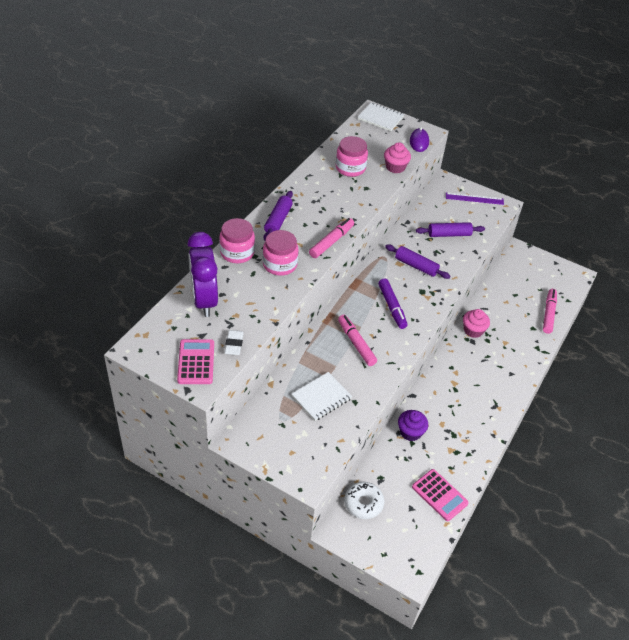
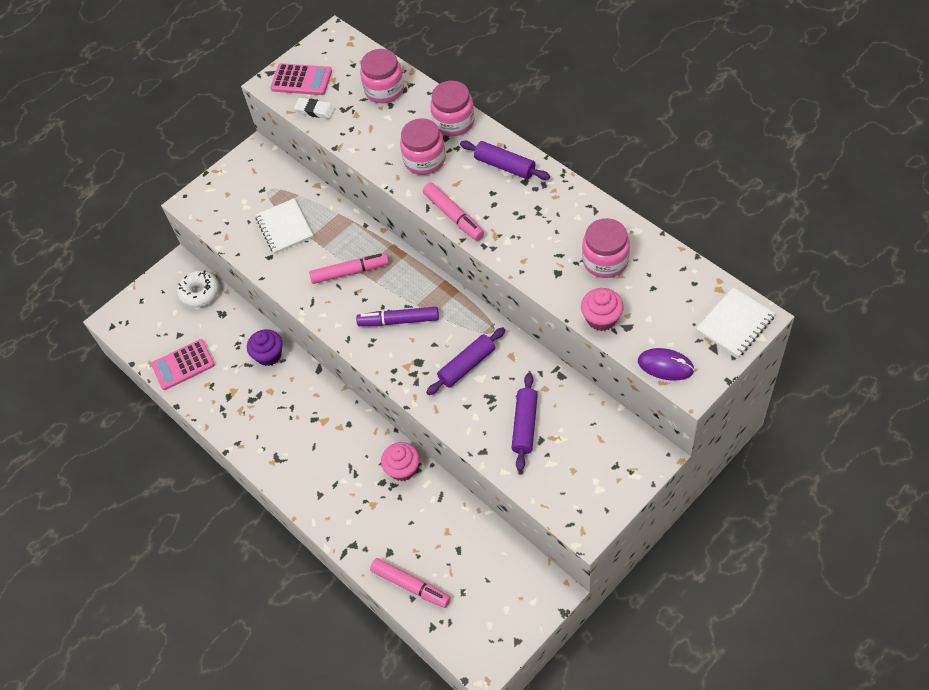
camera: 115 degrees right, 10 degrees up
purple clock [187,232,218,317] -> pink jar [360,49,404,103]
purple ruler [446,192,504,205] -> none

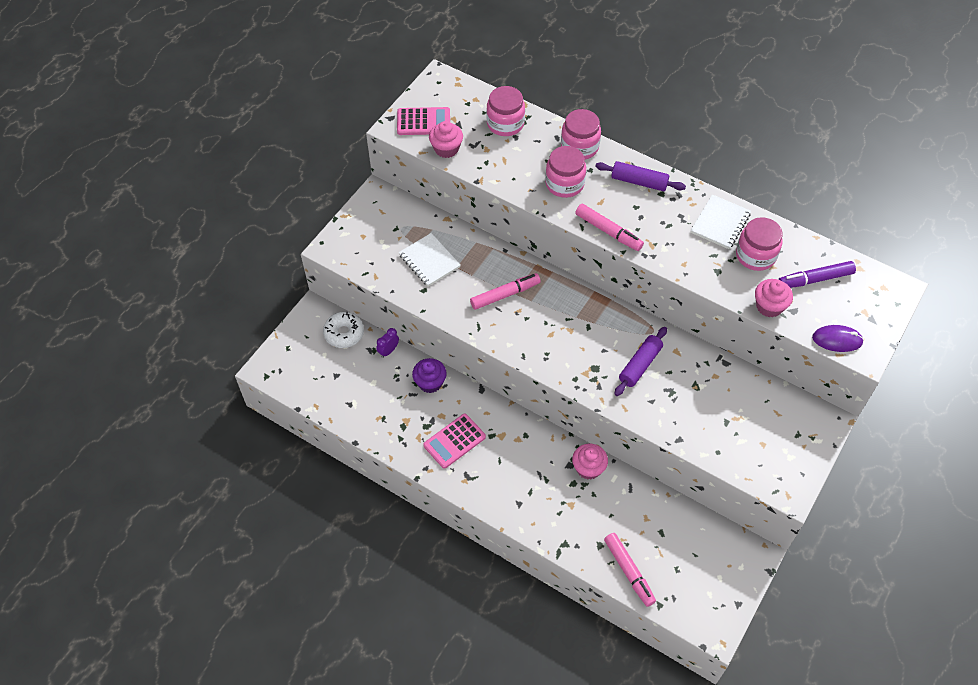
camera: 20 degrees left, 0 degrees up
pink calculator [151,339,215,390] -> pink calculator moved to [423,414,486,469]
white eraser [294,98,335,119] -> pink cupcake [429,121,463,158]
purple marker [356,307,439,326] -> purple marker moved to [778,261,856,288]
pink marker [370,558,451,608] -> pink marker turned 45 degrees clockwise [604,533,656,607]
purple rolling pin [512,373,538,471] -> none
white notebook [696,287,776,357] -> white notebook moved to [691,194,751,249]
none -> purple clock [376,328,399,358]

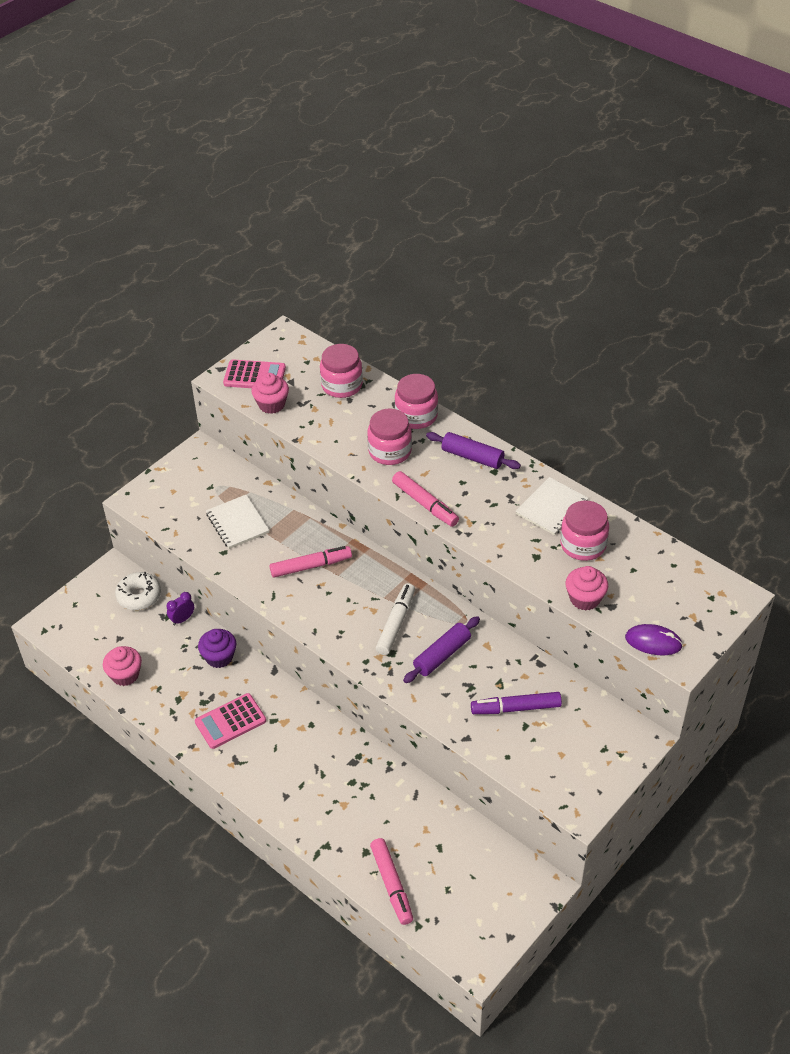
camera: 10 degrees right, 10 degrees down
pink cupcake [572,443,608,480] -> pink cupcake moved to [103,646,142,686]
purple marker [778,261,856,288] -> purple marker moved to [471,692,562,714]
none -> white marker [376,583,415,655]

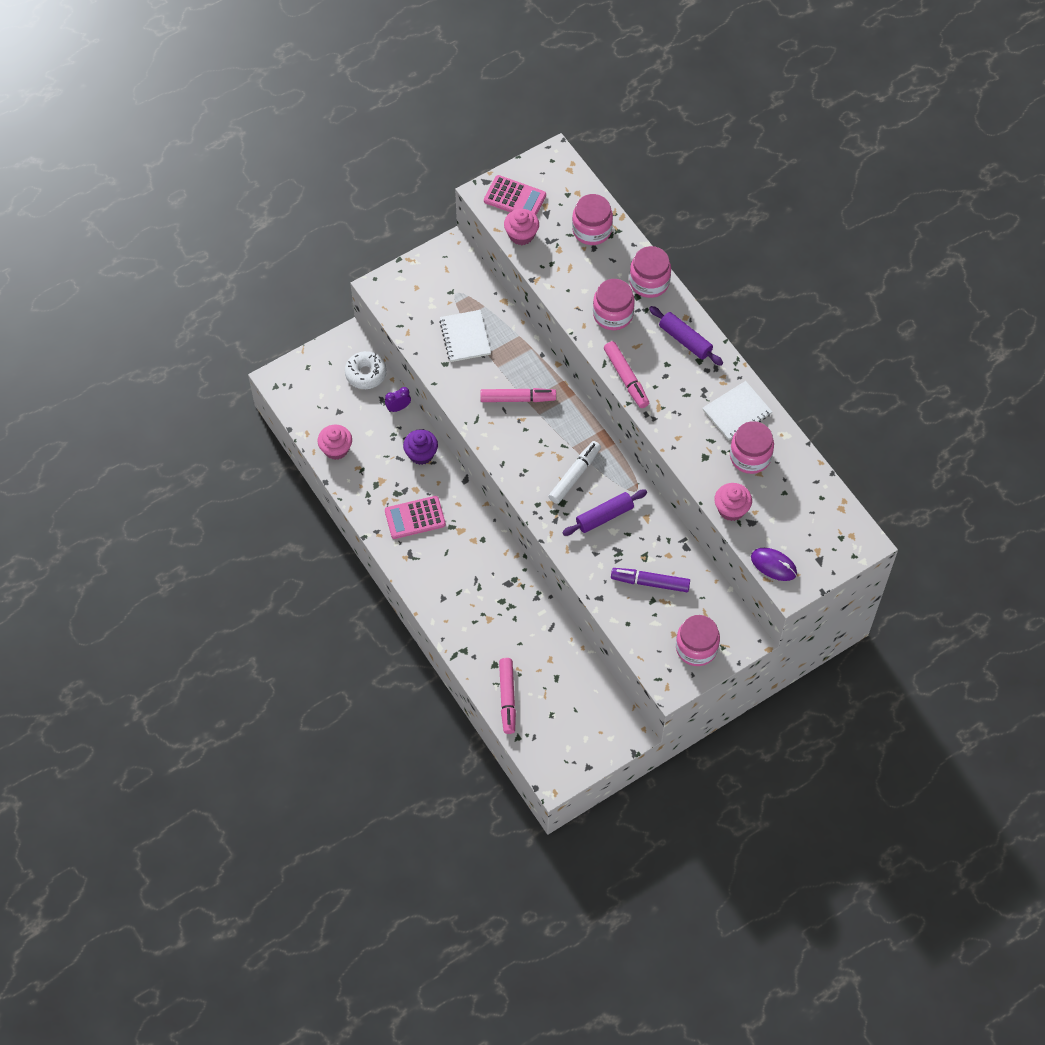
camera: 15 degrees right, 15 degrees up
none -> pink jar [676,615,720,666]

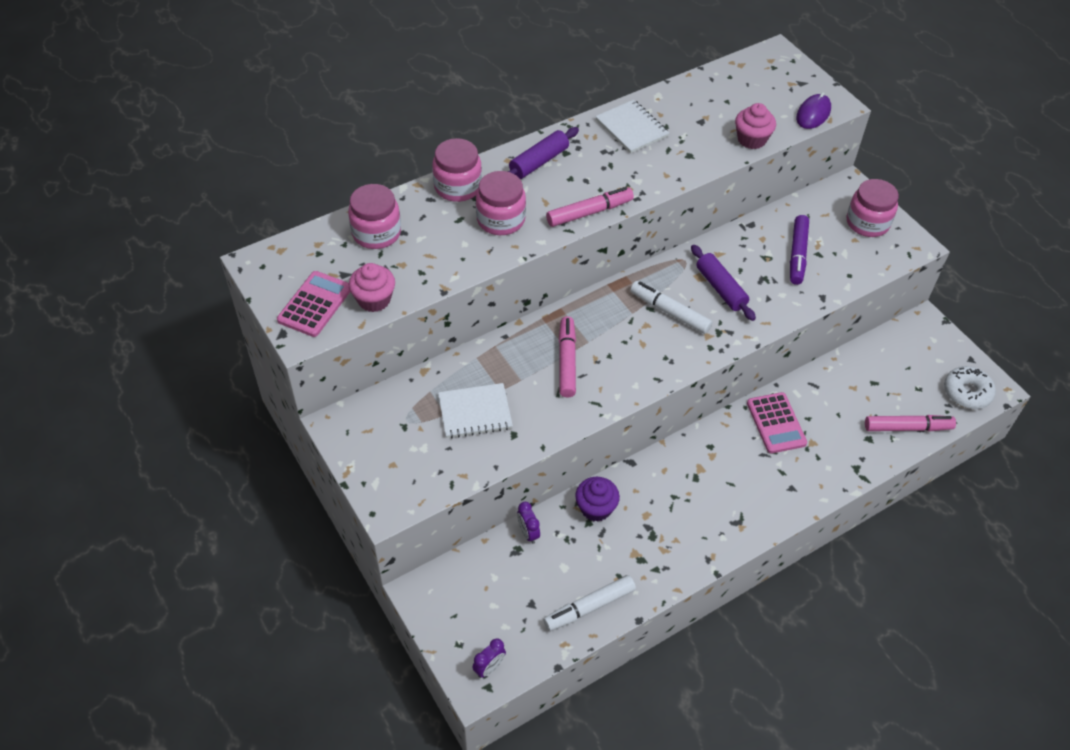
camera: 90 degrees left, 10 degrees down
pink cupcake [318,425,352,460] -> white marker [543,575,636,631]
white donut [345,351,387,389] -> white donut moved to [944,366,996,409]
pink calculator [385,496,446,539] -> pink calculator moved to [747,392,807,453]
pink jar [730,421,774,474] -> none
none -> purple clock [472,638,506,678]

